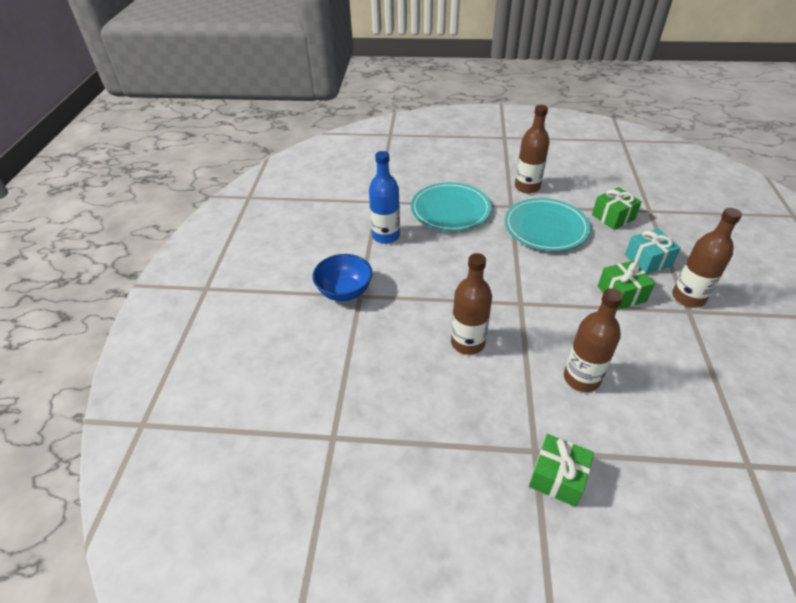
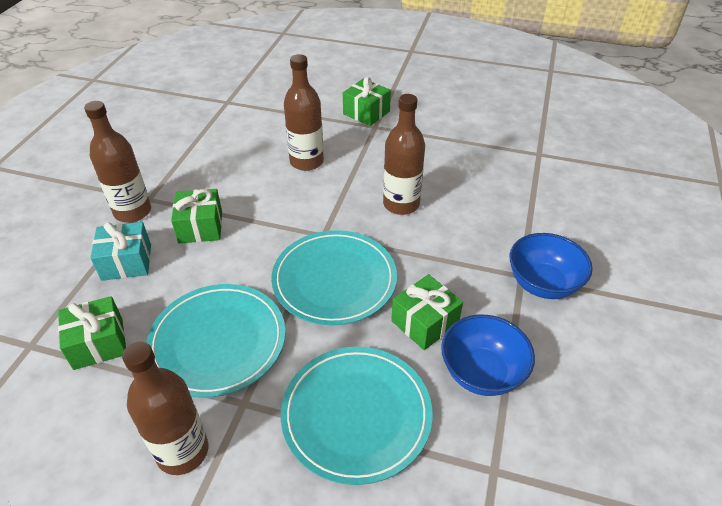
camera: 170 degrees left, 0 degrees up
blue bottle [369,151,400,244] -> blue bowl [441,315,535,396]
none -> turquoise plate [271,230,397,326]
none -> green gift [391,274,463,350]

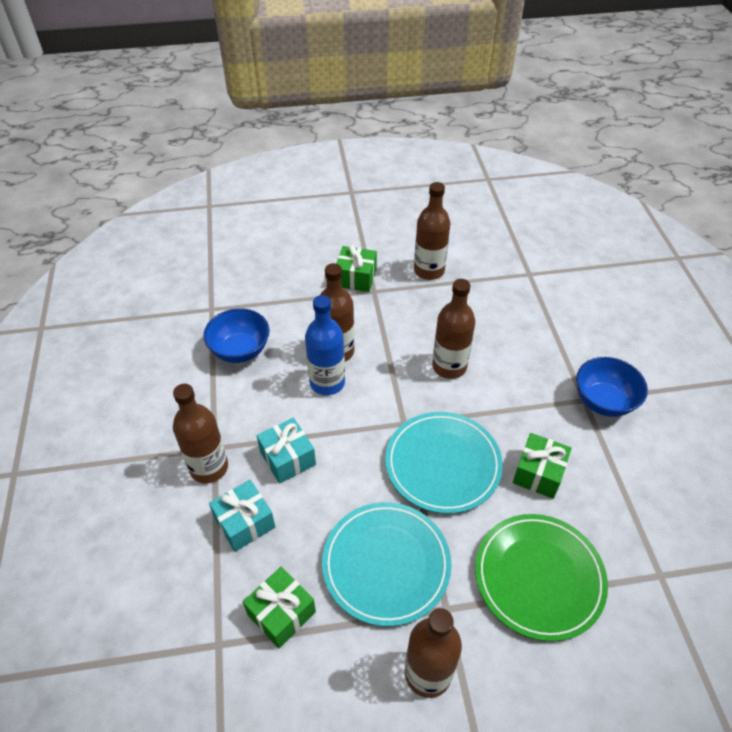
camera: 25 degrees left, 5 degrees up
green gift [171,189,222,243] -> turquoise gift [257,417,316,484]
turquoise plate [281,347,432,485] -> green plate [475,514,608,641]
blue bowl [441,315,535,396] -> blue bowl moved to [203,308,270,363]
none -> blue bottle [305,295,345,395]
none -> brown bottle [414,182,450,280]

